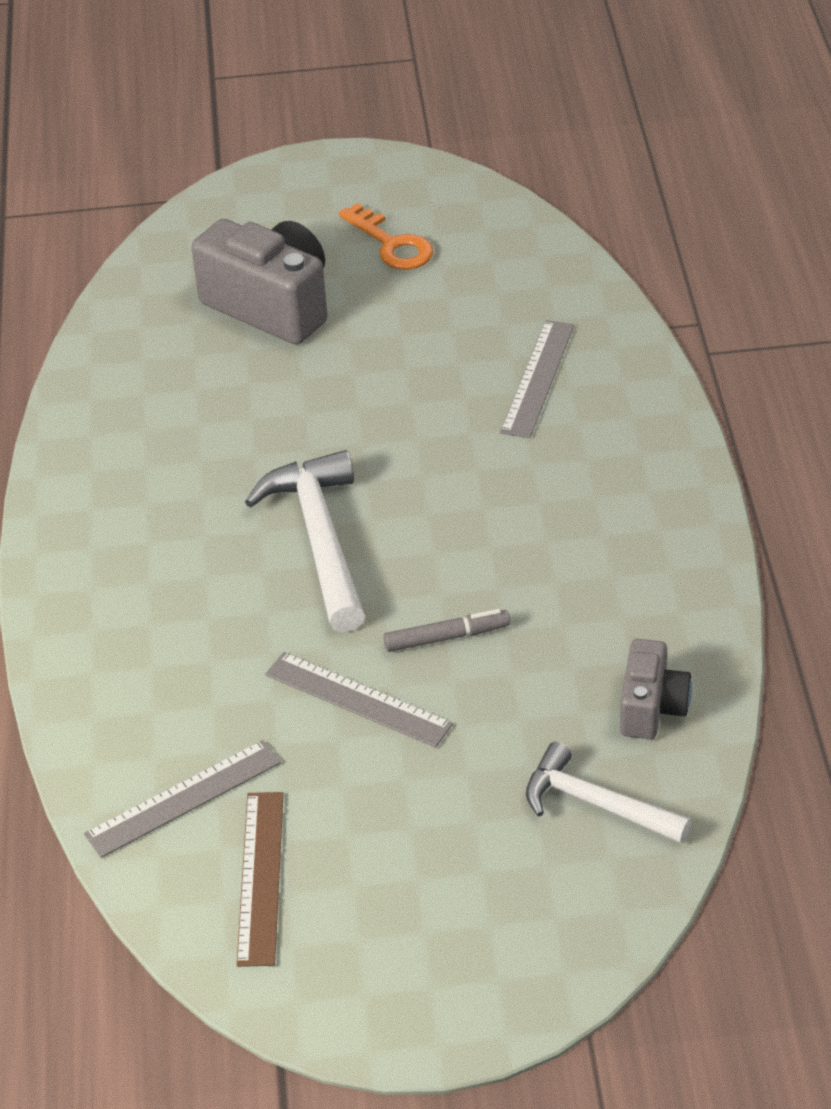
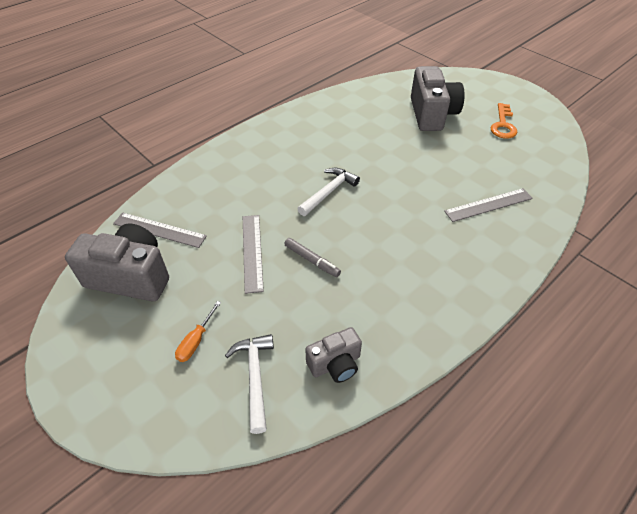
camera: 50 degrees right, 5 degrees up
brown ruler [237,792,284,967] -> grey camera [65,223,169,301]
white hammer [245,450,365,632] -> white hammer [297,168,360,216], size x0.67
none -> orange screwdriver [175,301,221,362]

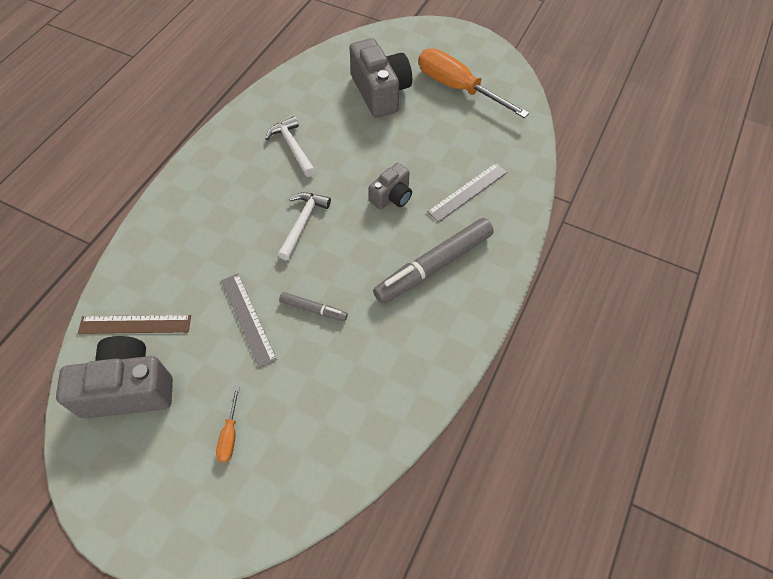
camera: 20 degrees left, 10 degrees up
grey ruler [113,213,207,248] -> brown ruler [78,315,191,334]
white hammer [225,334,274,434] -> white hammer moved to [265,116,316,177]
grey camera [305,327,362,383] -> grey camera moved to [369,163,412,210]
orange key [491,103,517,139] -> orange screwdriver [418,48,529,118]
none -> grey marker [373,218,494,304]

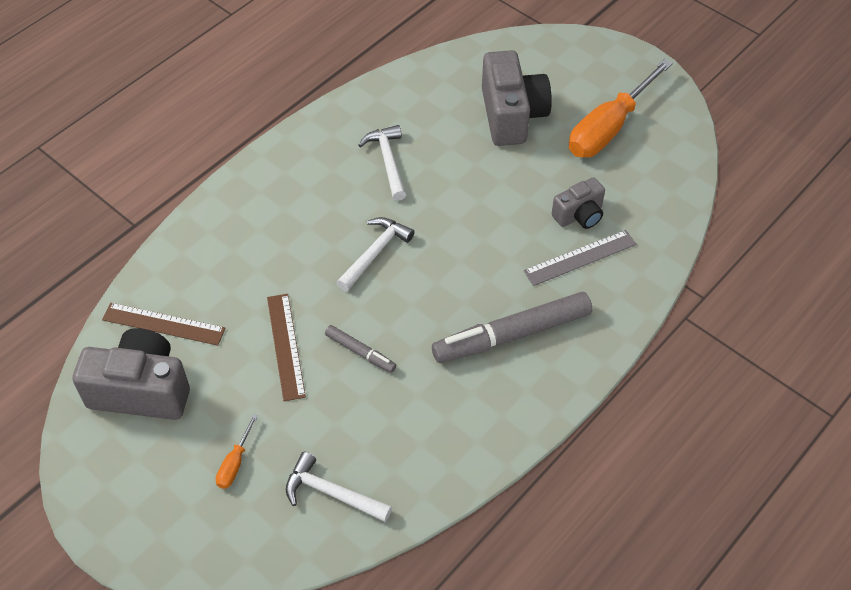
camera: 15 degrees right, 5 degrees down
grey ruler [221,274,277,368] -> brown ruler [267,294,306,401]
grey camera [369,163,412,210] -> grey camera moved to [552,177,605,229]
orange screwdriver [418,48,529,118] -> orange screwdriver turned 105 degrees counterclockwise [569,59,673,157]
none -> white hammer [286,452,392,522]

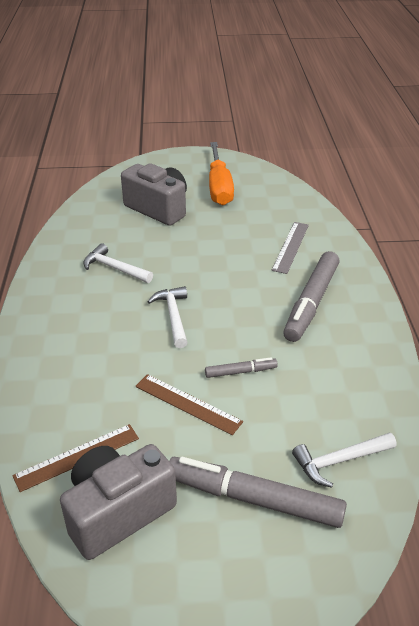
camera: 45 degrees left, 15 degrees down
orange screwdriver [216,414,258,489] -> grey marker [169,457,347,528]
grey camera [552,177,605,229] -> none

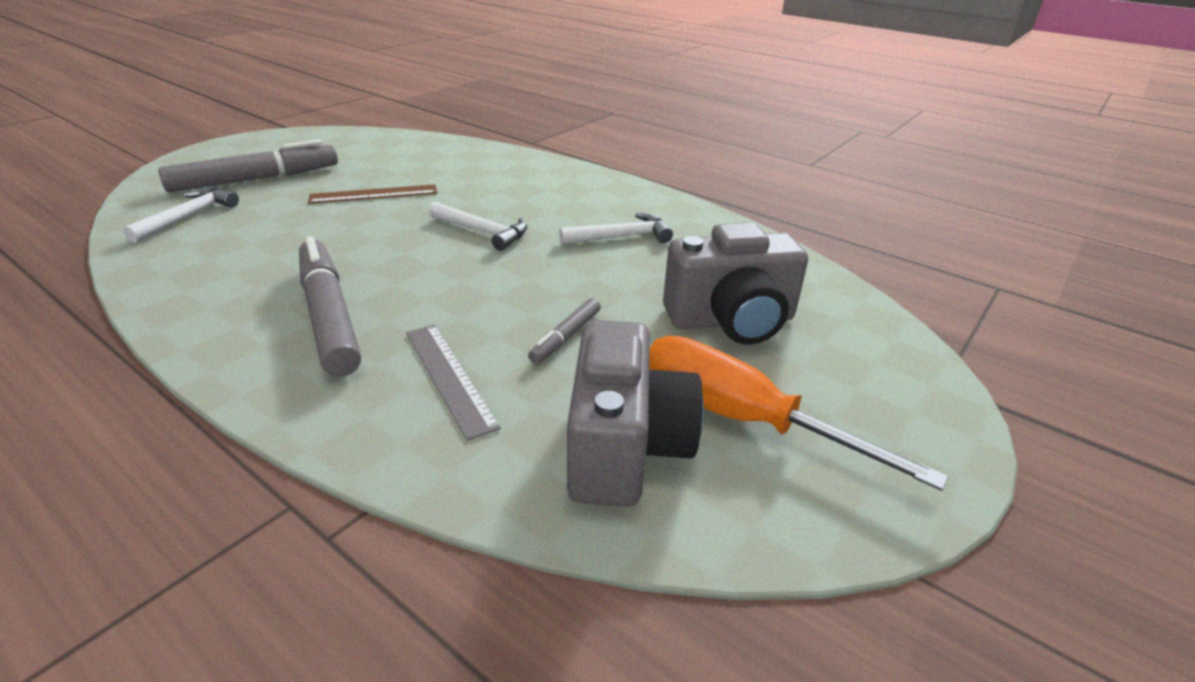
camera: 130 degrees right, 5 degrees down
brown ruler [12,424,139,492] -> none
grey camera [60,444,177,560] -> grey camera moved to [567,320,704,507]
grey marker [205,357,278,378] -> grey marker moved to [528,298,601,364]

